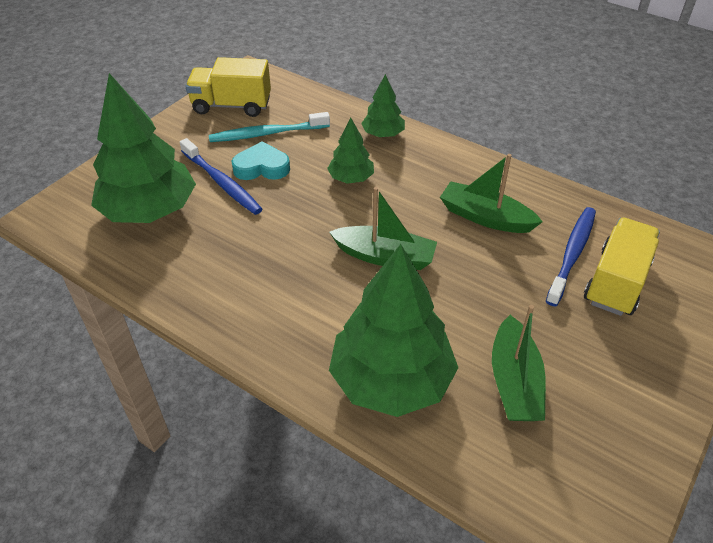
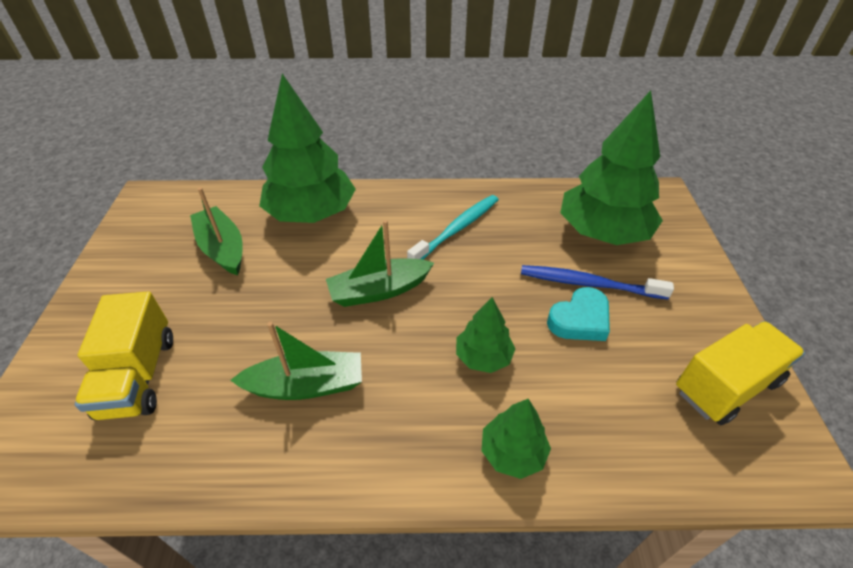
camera: 145 degrees right, 0 degrees up
turquoise toothbrush [209,112,330,142] -> turquoise toothbrush moved to [407,195,499,260]
blue toothbrush [546,207,596,306] -> none

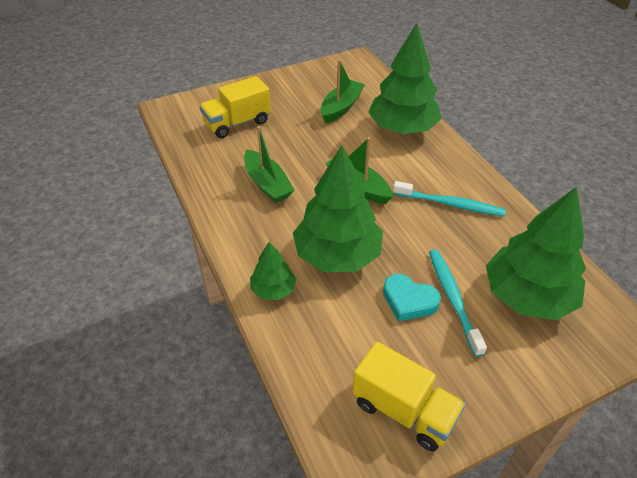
camera: 65 degrees right, 0 degrees up
green tree [456,297,516,373] -> green tree [293,145,383,272], size x2.03
blue toothbrush [521,265,674,300] -> turquoise toothbrush [429,249,487,357]

